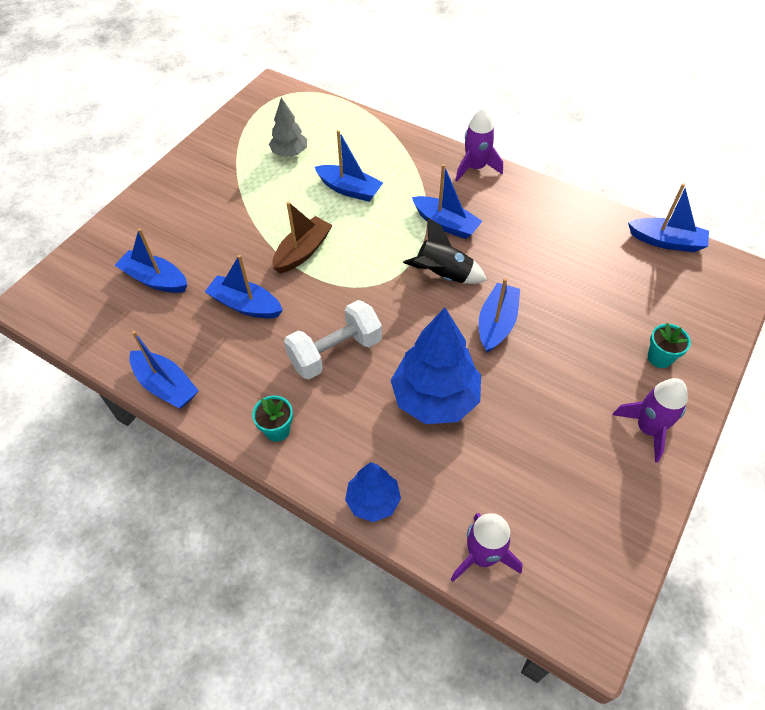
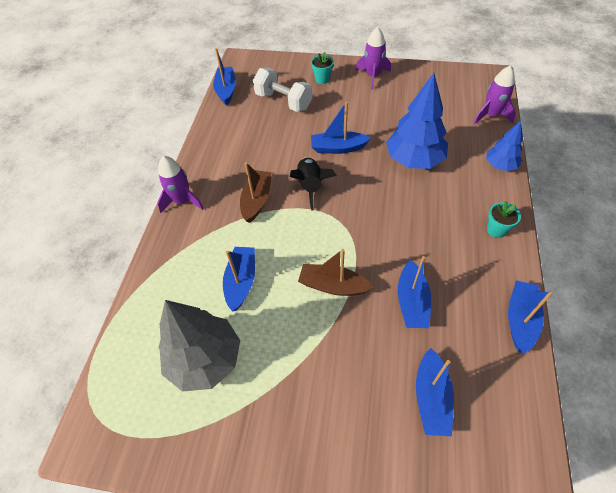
camera: 110 degrees left, 0 degrees up
grey tree [269,97,307,157] -> grey tree [158,300,240,391], size x1.77
white dumbbell [284,300,382,379] -> white dumbbell moved to [253,68,312,112]
blue boat [412,164,483,239] -> brown boat [240,162,272,223]

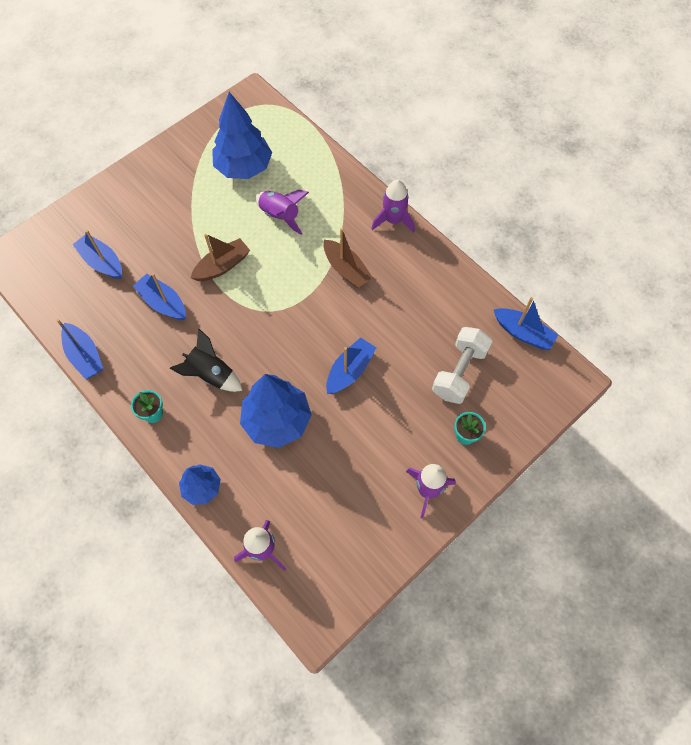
camera: 125 degrees right, 10 degrees up
grey tree [158,300,240,391] -> blue tree [212,92,272,179]
blue boat [223,247,255,312] -> purple rocket [255,190,309,235]
white dumbbell [253,68,312,112] -> white dumbbell turned 45 degrees counterclockwise [432,327,493,404]
black rocket [290,157,337,211] -> black rocket moved to [169,329,242,392]

